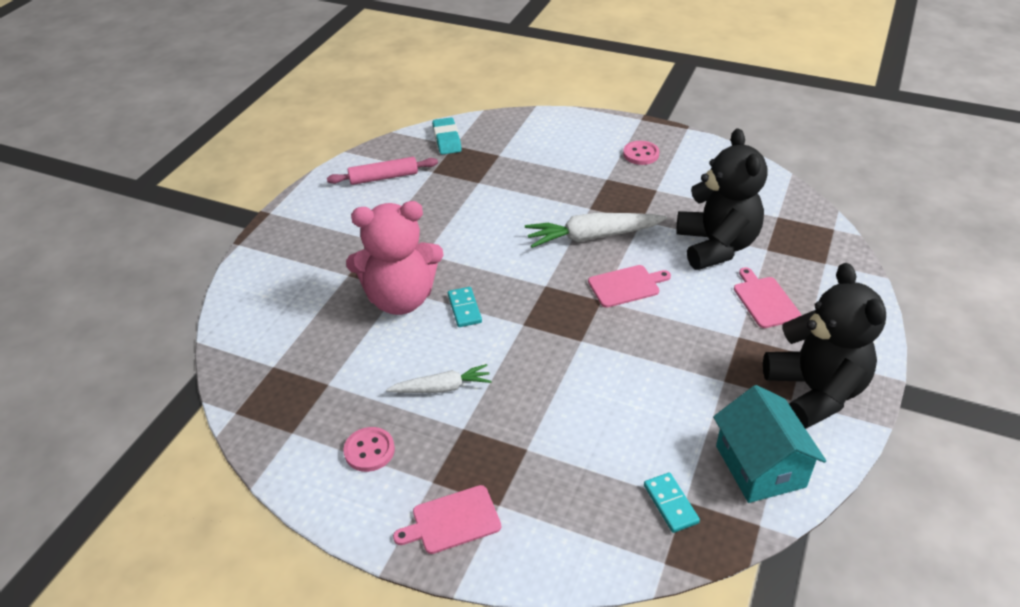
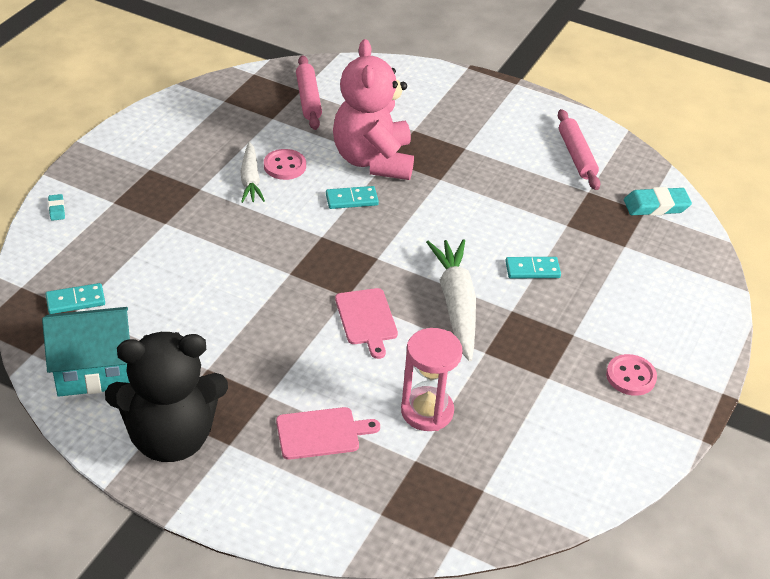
camera: 90 degrees right, 0 degrees up
pink button [343,427,395,472] -> pink button moved to [264,149,306,180]
pink cutting board [393,485,501,554] -> none
black teddy bear [676,128,768,270] -> pink hourglass [401,328,462,431]
none -> turquoise eraser [48,194,65,221]
none -> pink rolling pin [296,55,322,130]
none -> turquoise domino [505,257,561,278]

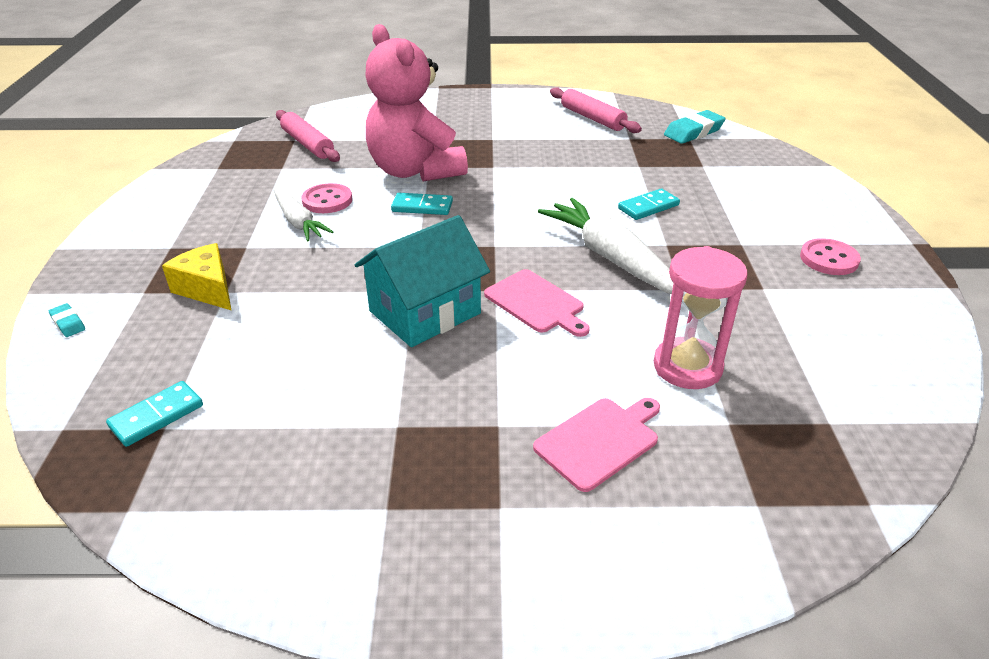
camera: 25 degrees left, 5 degrees down
turquoise house [42,307,130,397] -> turquoise house moved to [354,215,490,347]
black teddy bear [105,332,228,462] -> none
turquoise domino [326,186,379,209] -> turquoise domino turned 45 degrees clockwise [391,193,453,215]
none -> yellow cheese [162,243,232,311]

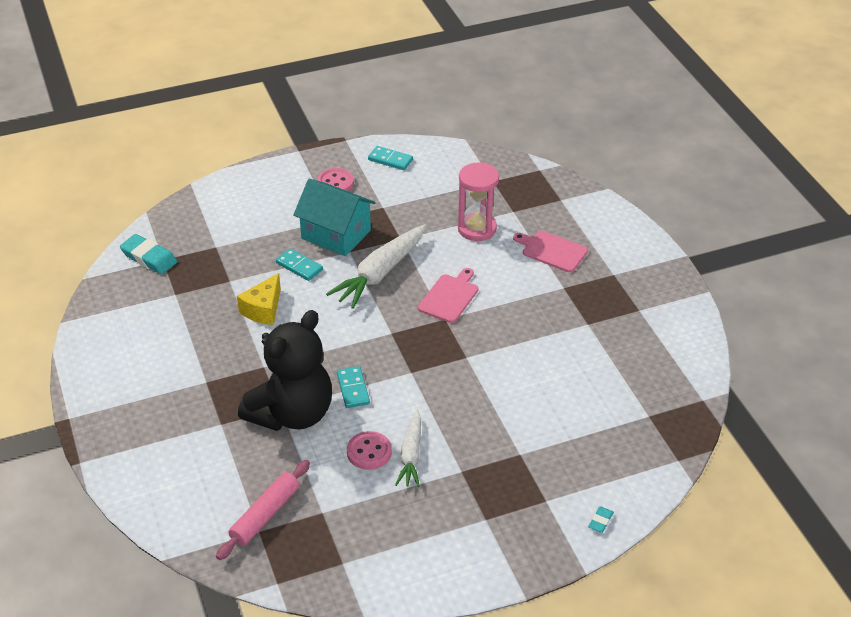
camera: 110 degrees left, 5 degrees up
turquoise domino [106,381,203,447] -> turquoise domino moved to [368,146,413,170]
yellow cheese [162,243,232,311] -> yellow cheese moved to [237,273,281,325]
white carrot [274,188,333,241] -> white carrot turned 150 degrees clockwise [395,410,421,487]
turquoise house [354,215,490,347] -> turquoise house moved to [293,179,376,256]
pink teddy bear [365,24,468,181] -> black teddy bear [238,310,332,431]
pink rolling pin [550,87,642,133] -> none

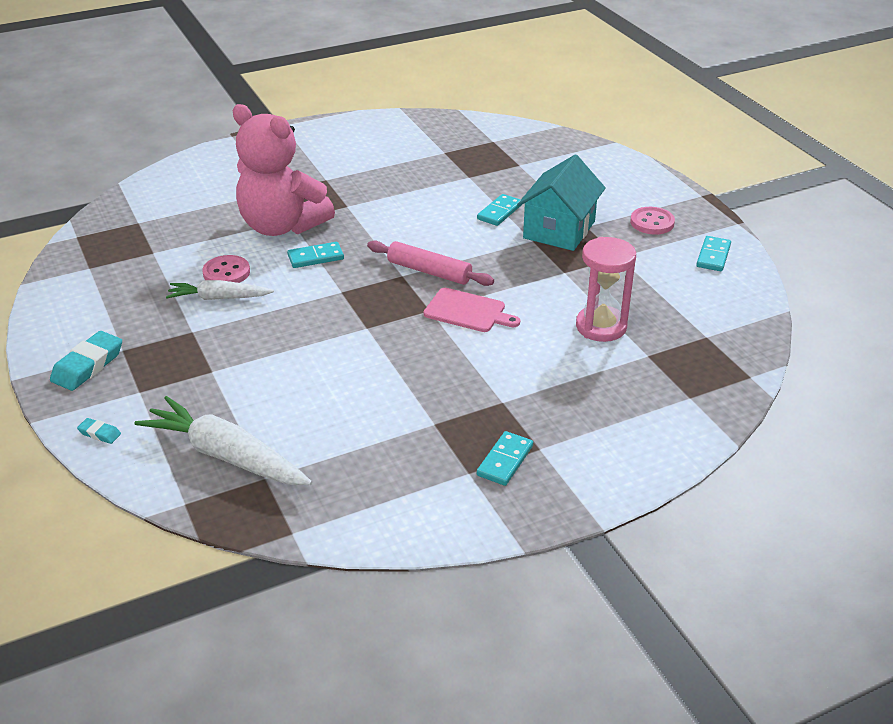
camera: 85 degrees right, 5 degrees down
turquoise eraser [120,234,177,274] -> turquoise eraser moved to [50,331,122,391]
pink rolling pin [216,460,310,560] -> pink rolling pin moved to [367,240,494,286]
yellow cheese [237,273,281,325] -> none
black teddy bear [238,310,332,431] -> pink teddy bear [233,104,335,236]
white carrot [326,224,426,309] -> white carrot moved to [134,396,312,485]
pink cutting board [513,231,588,272] -> none
none -> turquoise domino [477,431,533,486]

